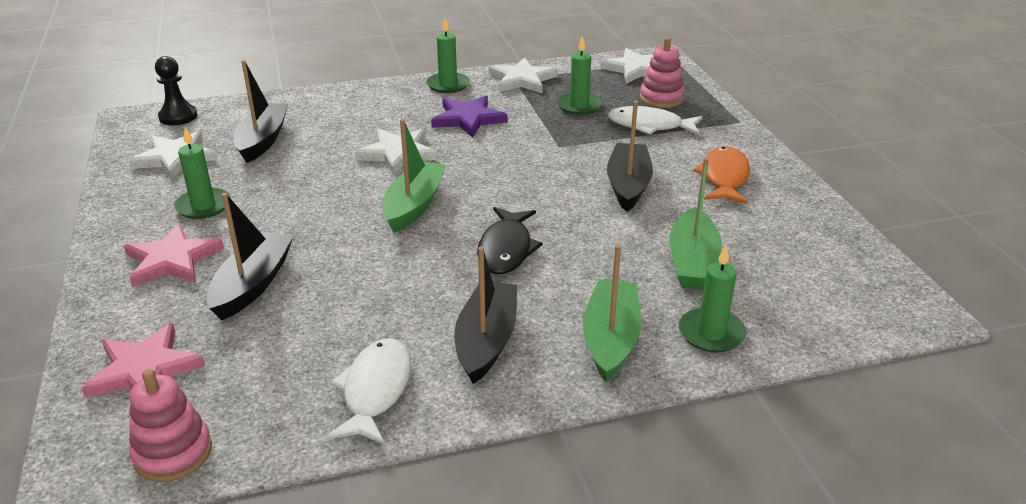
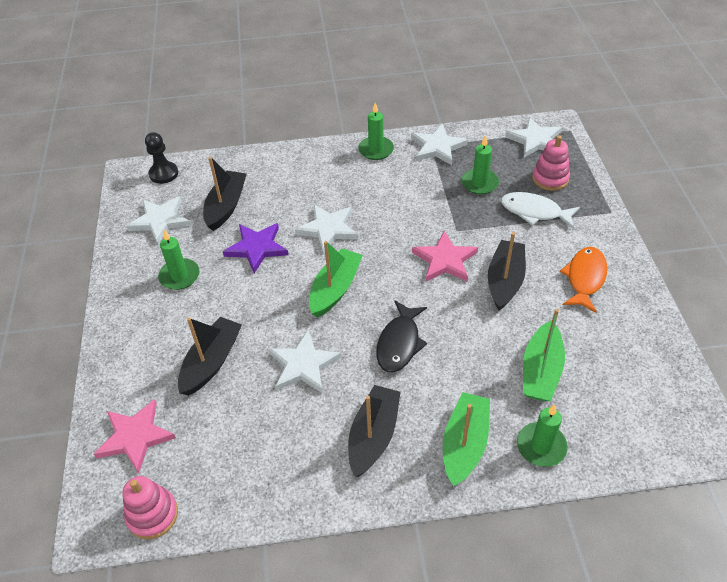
camera: 10 degrees right, 15 degrees up
pink star [124,224,224,287] -> pink star moved to [412,231,478,282]
white fish [326,338,411,445] -> none
purple star [431,96,508,138] -> purple star moved to [223,223,288,273]
none -> white star [269,330,341,393]

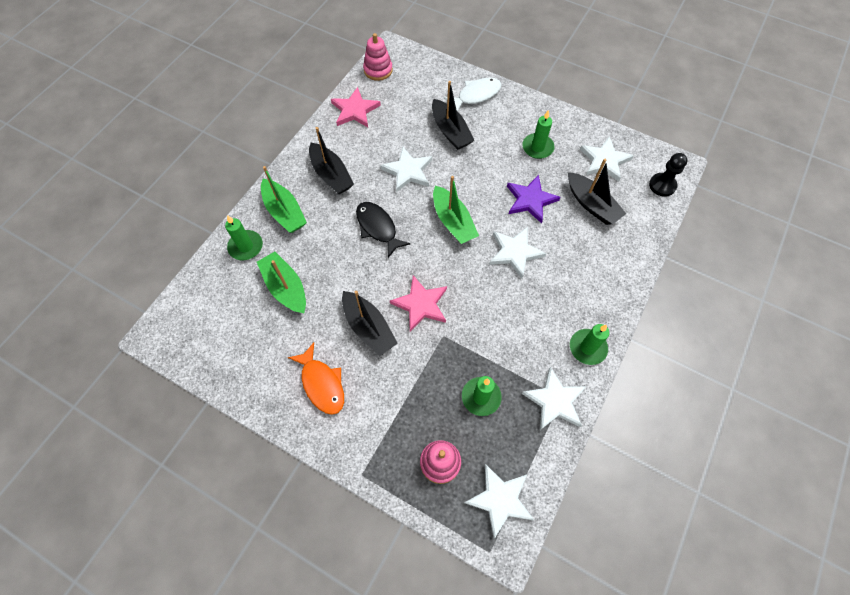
camera: 125 degrees right, 15 degrees up
pink star [94,399,176,473] -> pink star moved to [331,87,381,127]
white fish [501,192,580,228] -> white fish moved to [443,78,501,111]

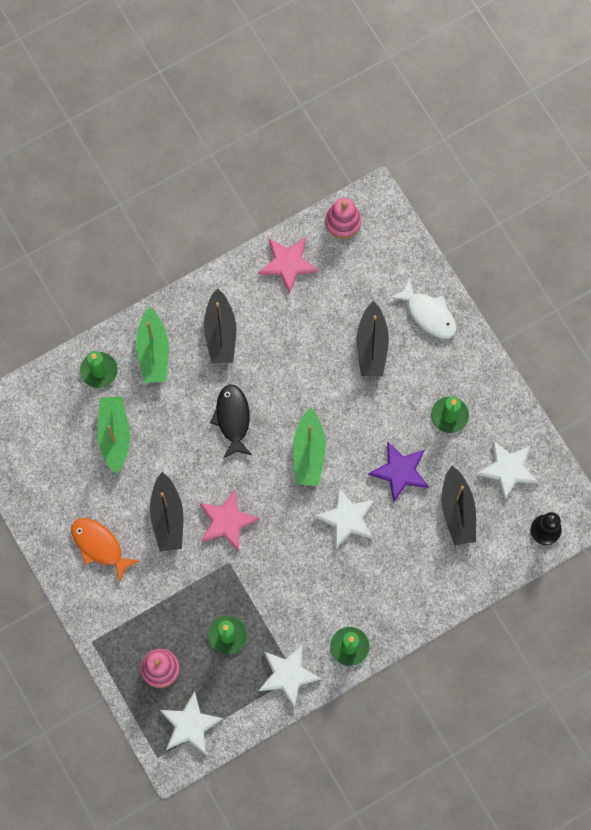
camera: 30 degrees right, 10 degrees up
orange fish [288,343,344,415] -> orange fish turned 135 degrees clockwise [71,518,140,583]
white star [380,146,432,192] -> none
white fish [443,78,501,111] -> white fish turned 45 degrees clockwise [390,277,456,339]

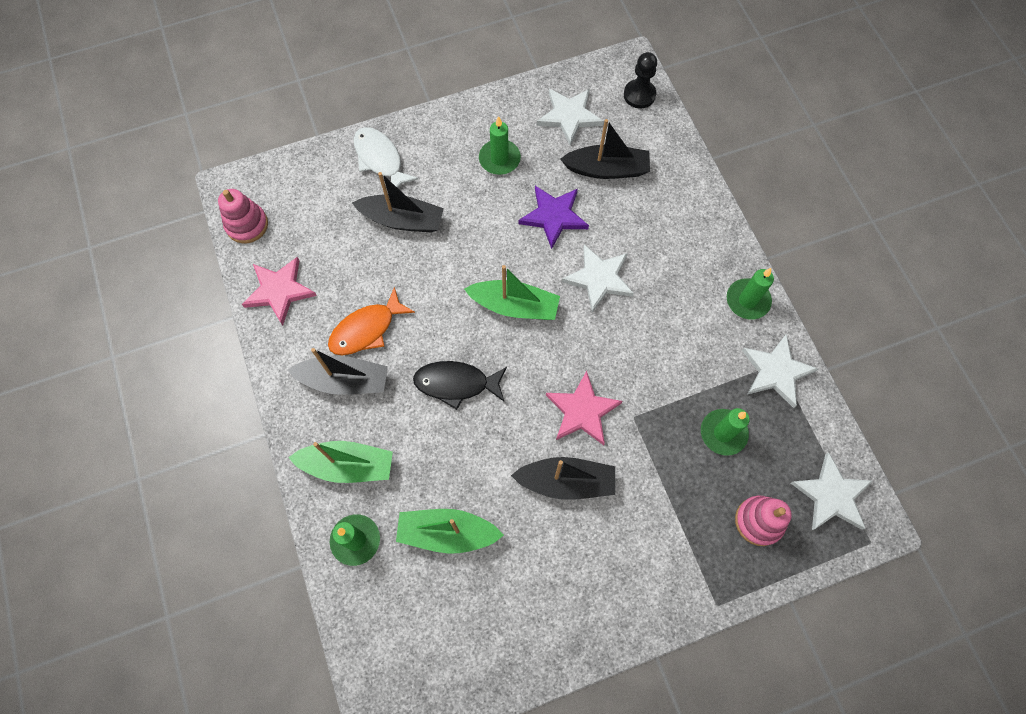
camera: 80 degrees left, 5 degrees down
orange fish [71,518,140,583] -> orange fish moved to [328,287,415,355]
white fish [390,277,456,339] -> white fish turned 90 degrees counterclockwise [354,127,418,188]

